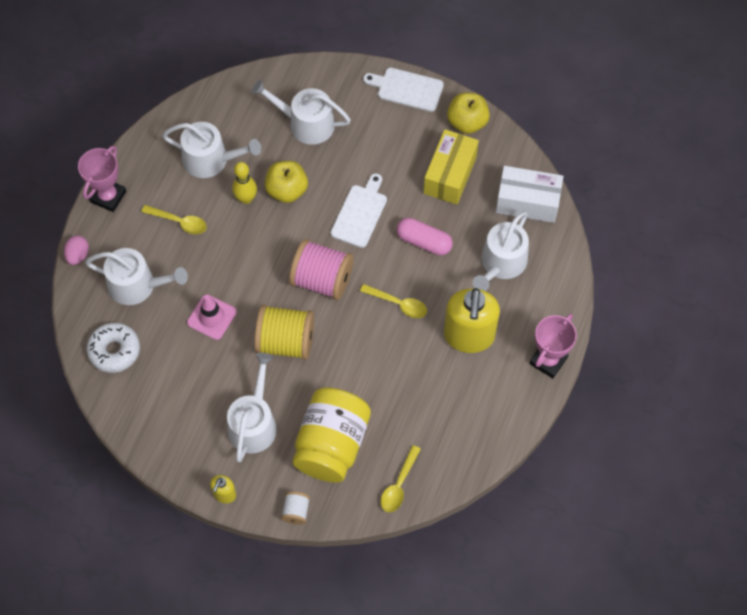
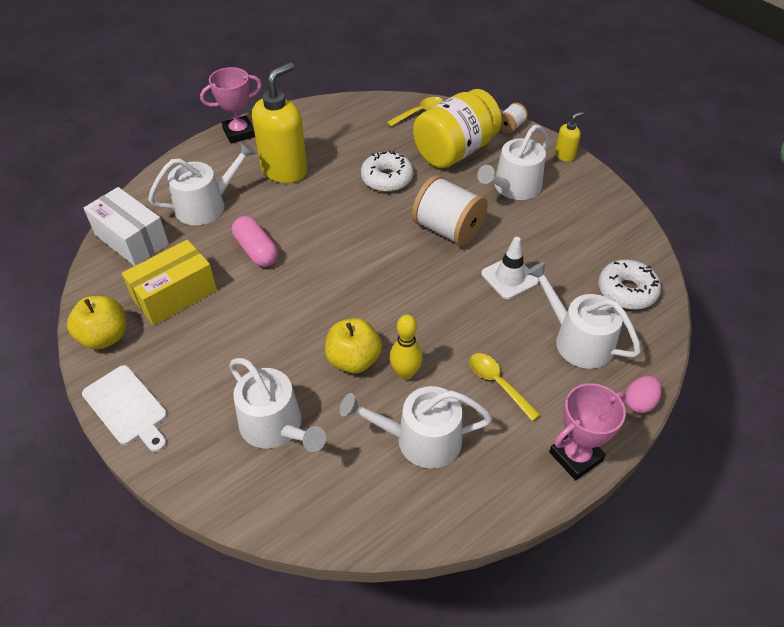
camera: 150 degrees left, 15 degrees down
white watering can [162,122,261,178] -> white watering can turned 45 degrees counterclockwise [340,386,492,469]
pink traffic cone [187,294,237,340] -> white traffic cone [481,237,539,299]
yellow spool [254,305,314,360] -> white spool [412,175,488,247]
pink spool [289,239,354,300] -> none
white cutting board [331,173,387,248] -> none
yellow spoon [360,284,427,318] -> none
none -> white donut [361,150,413,192]

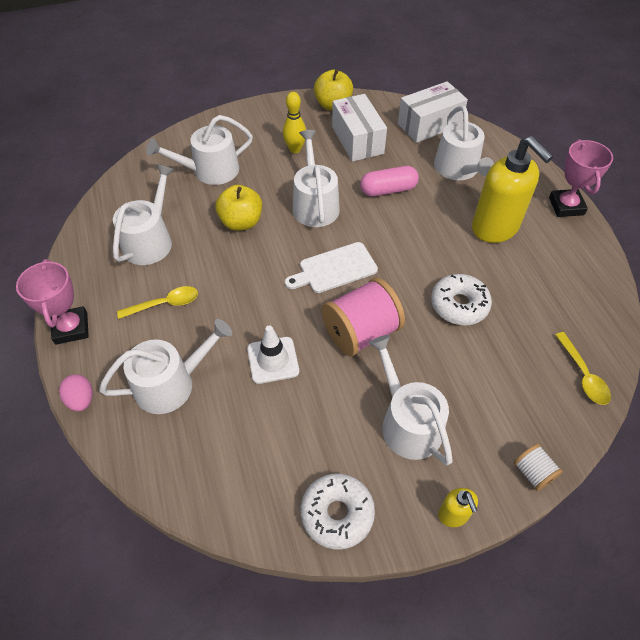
camera: 110 degrees right, 5 degrees up
white cutting board [82,365,167,452] -> white cutting board moved to [285,242,378,293]
yellow box [122,240,217,326] -> white box [332,94,387,162]
yellow bowling pin [390,315,423,380] -> yellow bowling pin moved to [283,92,306,153]
white spool [412,175,488,247] -> pink spool [322,278,405,356]
yellow jar [413,89,502,168] -> none
white donut [598,260,661,310] -> white donut moved to [301,473,375,550]
none -> white watering can [293,130,340,227]

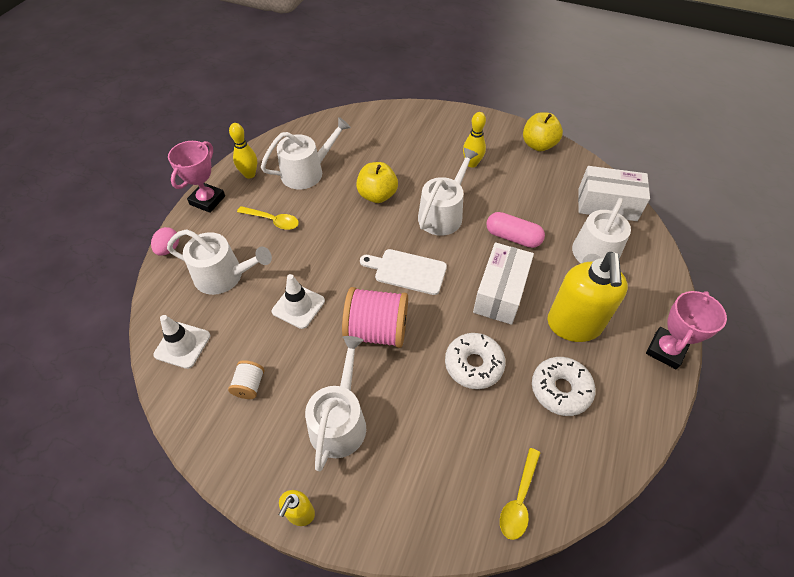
camera: 40 degrees right, 0 degrees up
white watering can [147,115,253,185] -> none
white donut [301,473,375,550] -> white donut moved to [532,357,595,416]
white box [332,94,387,162] -> white box moved to [473,242,534,325]
white spool [514,444,563,491] -> white spool moved to [228,360,265,399]
none -> white traffic cone [153,315,210,369]
none -> yellow bowling pin [229,123,257,178]

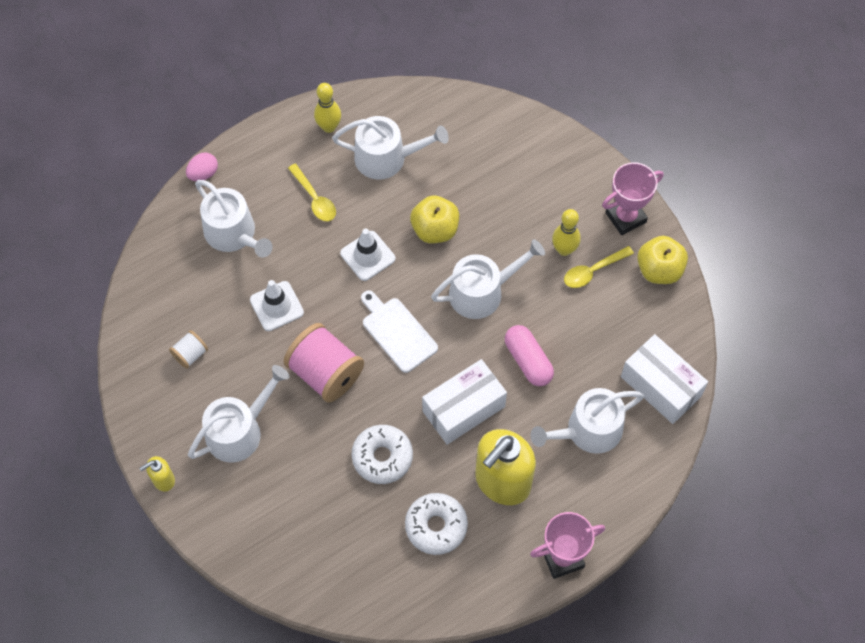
camera: 35 degrees right, 10 degrees up
white traffic cone [153,315,210,369] -> white traffic cone moved to [340,229,396,281]
pink trophy [168,141,225,213] -> pink trophy moved to [602,162,663,235]
yellow spoon [500,448,540,540] -> yellow spoon moved to [564,246,634,288]

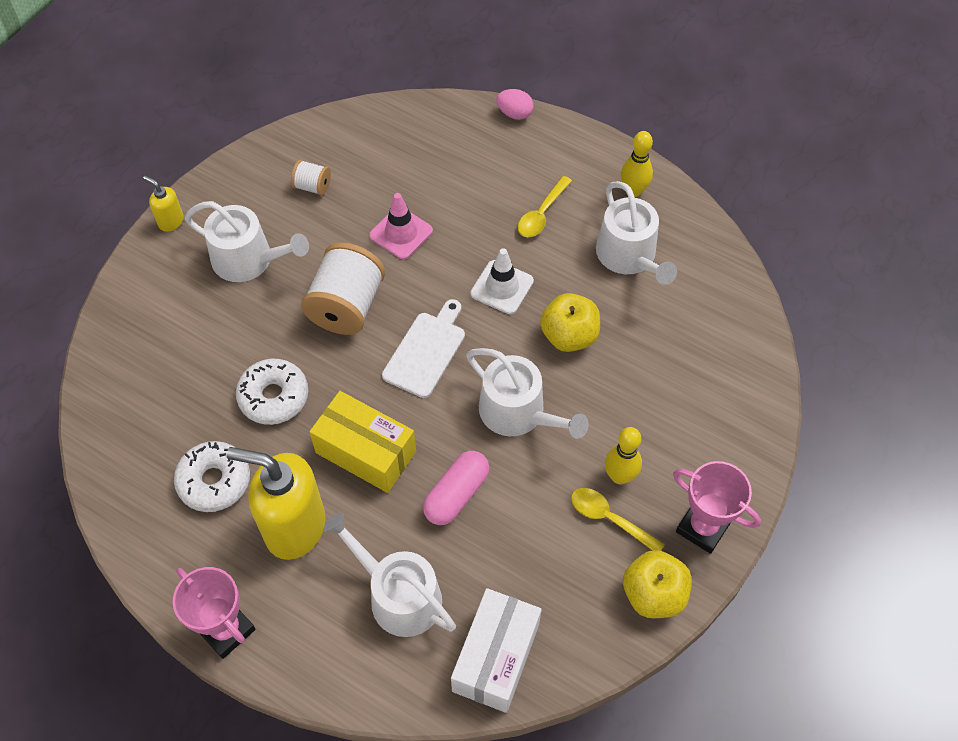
camera: 65 degrees right, 5 degrees down
white watering can [195,180,273,257] -> none
white traffic cone [250,280,304,331] -> pink traffic cone [369,193,433,259]
pink spool [283,323,364,403] -> white spool [301,242,385,335]
white box [422,359,507,445] -> yellow box [309,391,416,493]

